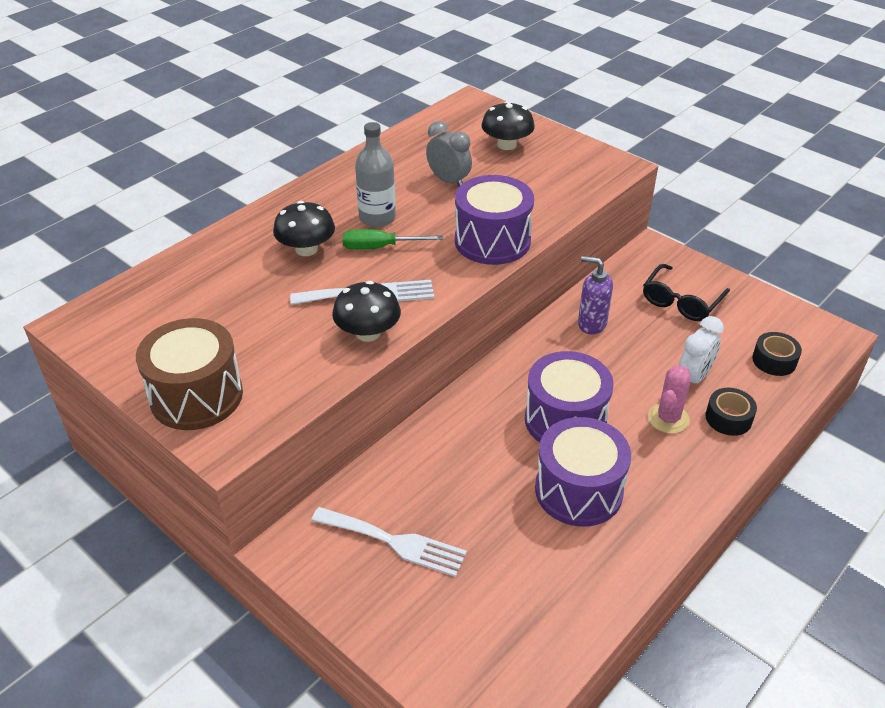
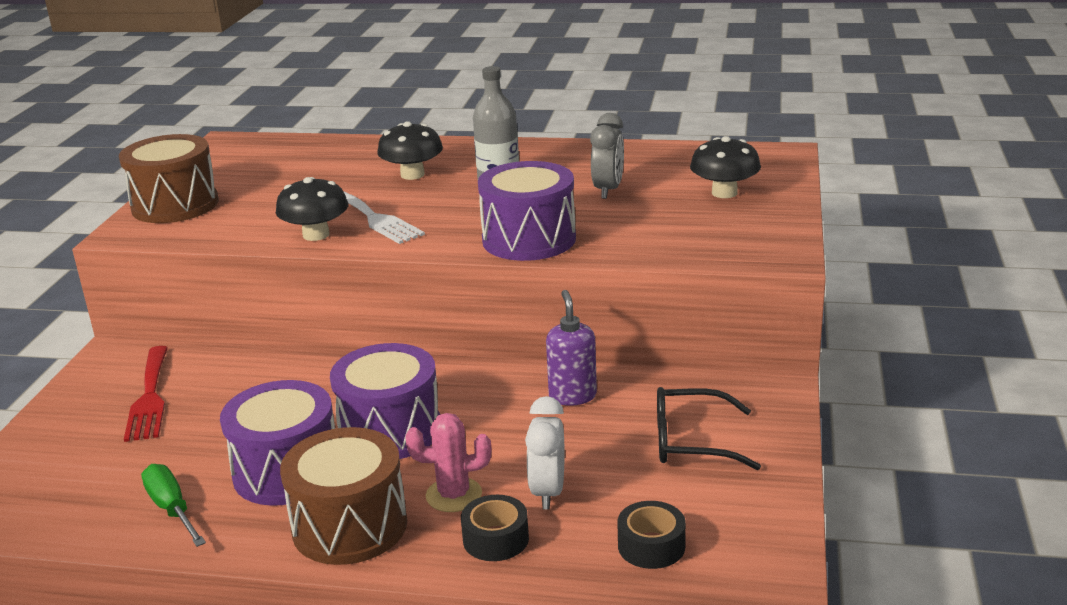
camera: 60 degrees right, 15 degrees down
white fork [311,507,467,577] -> red fork [124,346,168,442]
green screwdriver [342,229,443,250] -> green screwdriver moved to [141,464,206,547]
white clock [679,316,724,383] -> white clock turned 90 degrees clockwise [525,396,564,510]
none -> brown drum [280,427,407,565]

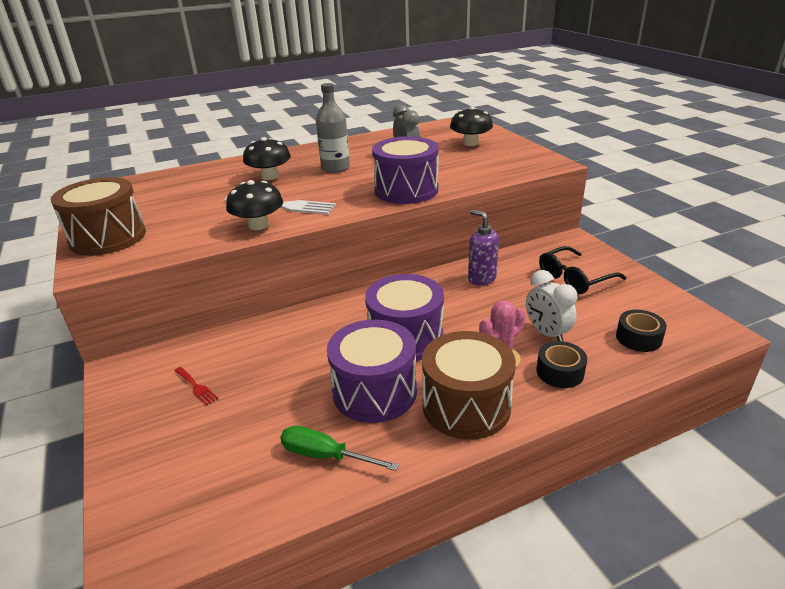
camera: 35 degrees left, 5 degrees up
red fork [124,346,168,442] -> red fork [174,367,218,406], size x0.49

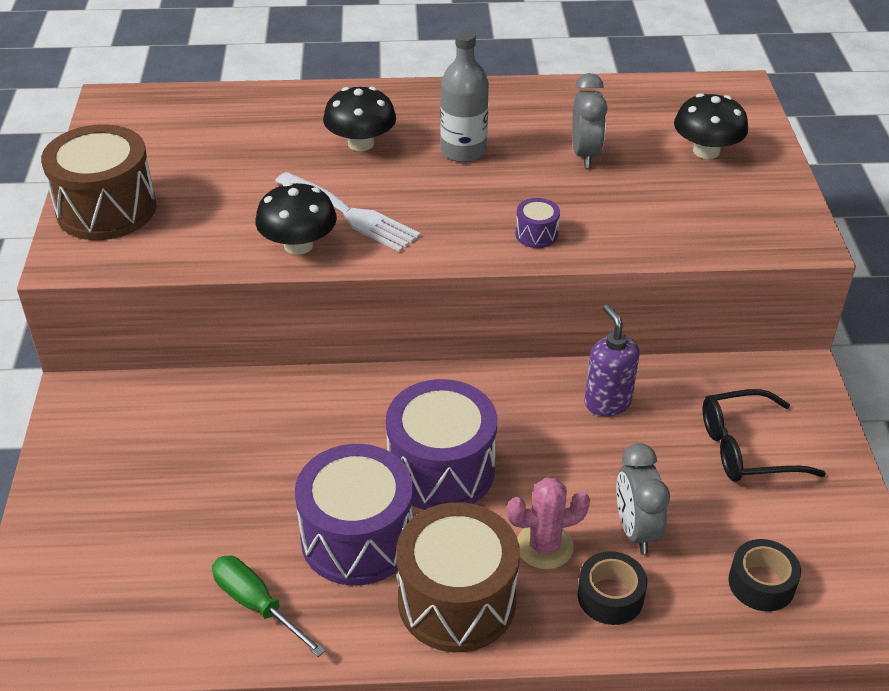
camera: 20 degrees right, 10 degrees up
red fork [174,367,218,406] -> none
purple drum [372,136,439,204] -> purple drum [515,198,560,248], size x0.43
white clock [526,270,577,342] -> grey clock [616,443,670,554]

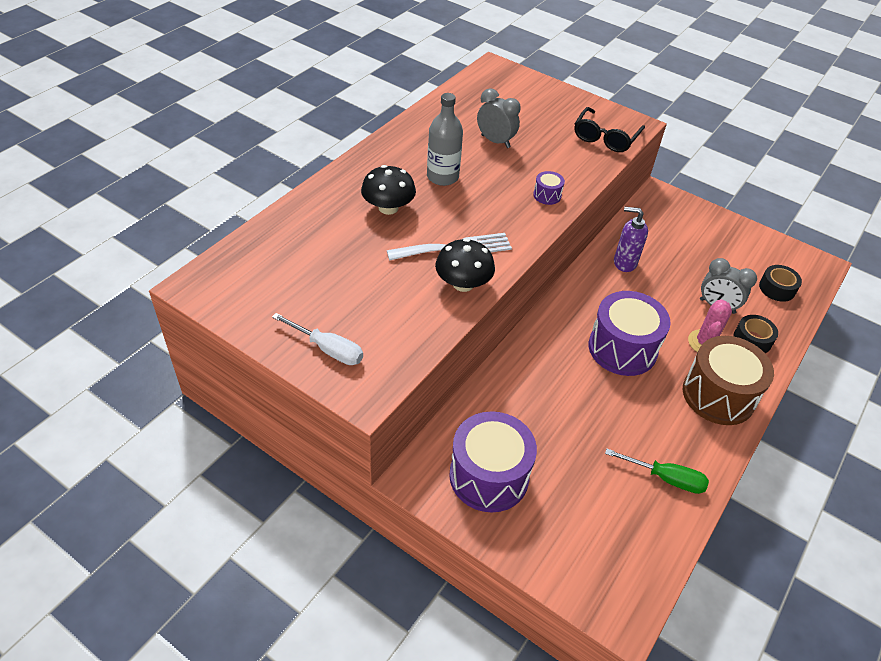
camera: 55 degrees left, 5 degrees up
brown drum [41,124,156,240] -> white screwdriver [272,313,363,365]
green screwdriver [212,556,326,657] -> green screwdriver turned 150 degrees counterclockwise [605,449,709,494]
purple drum [295,444,413,585] -> purple drum moved to [449,411,537,512]
black mushroom [674,93,748,159] -> none
black glasses [703,389,826,482] -> black glasses moved to [574,107,645,152]

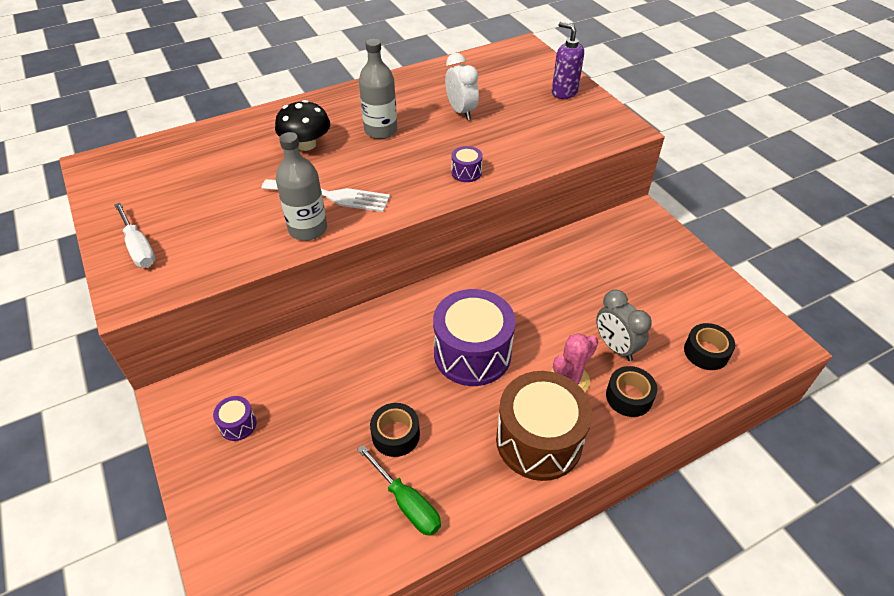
camera: 30 degrees right, 0 degrees up
black mushroom [435,238,495,292] -> grey bottle [276,132,327,241]
purple drum [449,411,537,512] -> purple drum [213,396,257,441], size x0.43
grey clock [477,88,521,148] -> white clock [445,53,479,120]
black glasses [574,107,645,152] -> none
purple soap dispenser [614,207,648,272] -> purple soap dispenser moved to [552,22,584,99]
none -> black tape [370,403,420,457]

